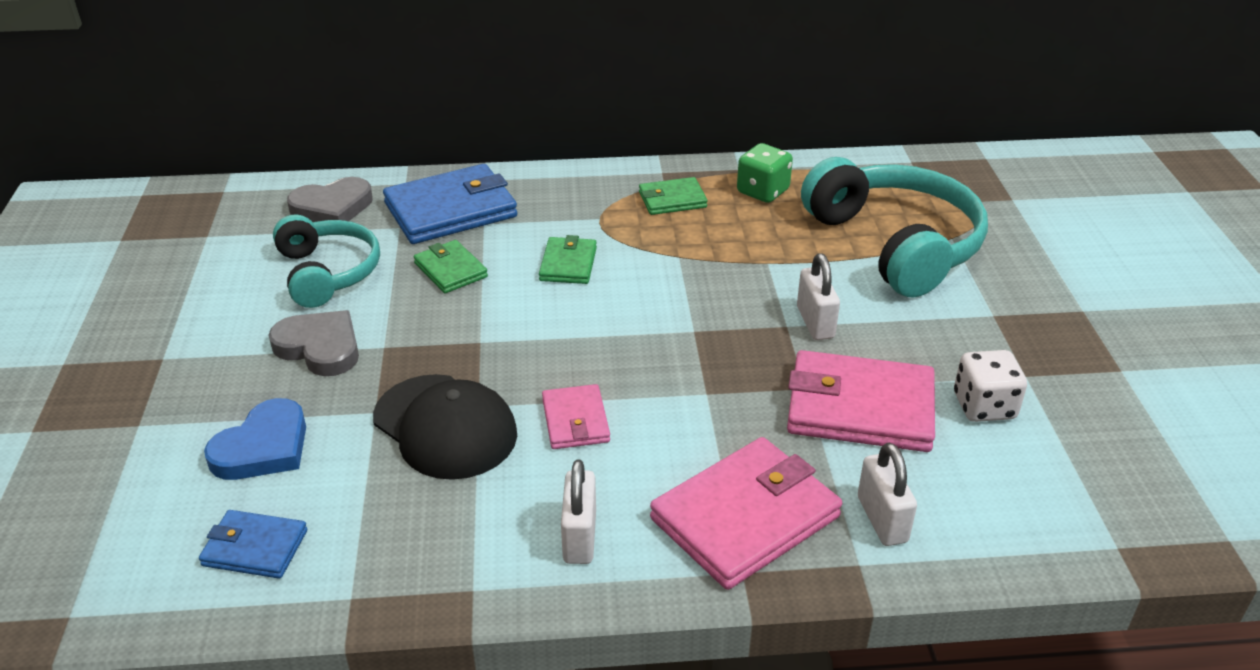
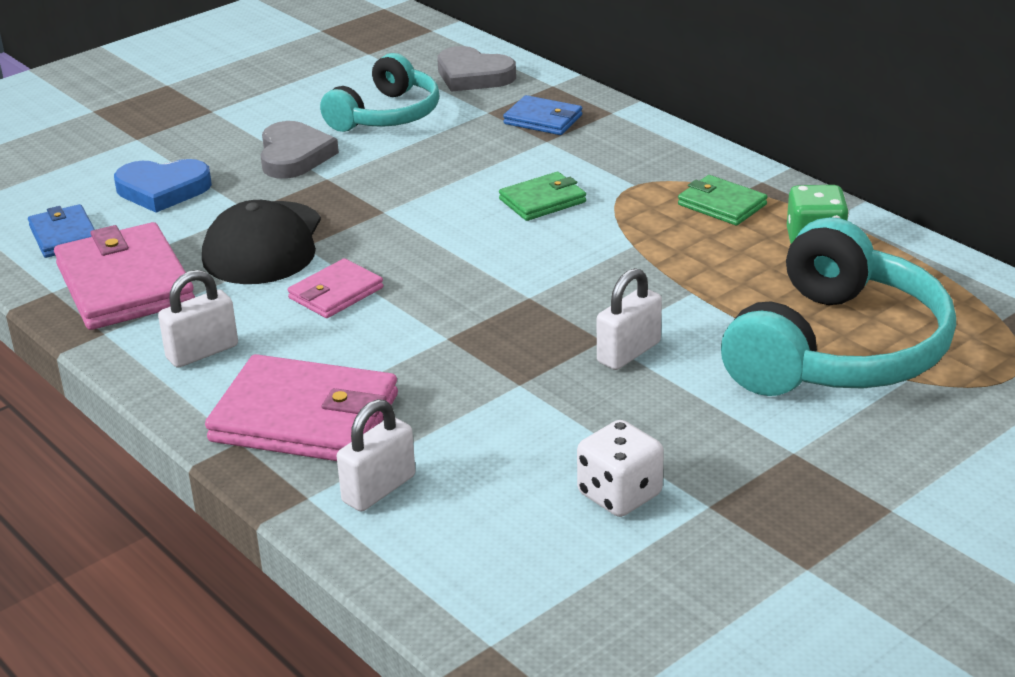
camera: 55 degrees right, 5 degrees down
blue wallet [383,164,517,244] -> blue wallet [503,95,582,135], size x0.54
green wallet [414,240,488,293] -> none
pink wallet [787,350,935,452] -> pink wallet moved to [54,222,195,330]

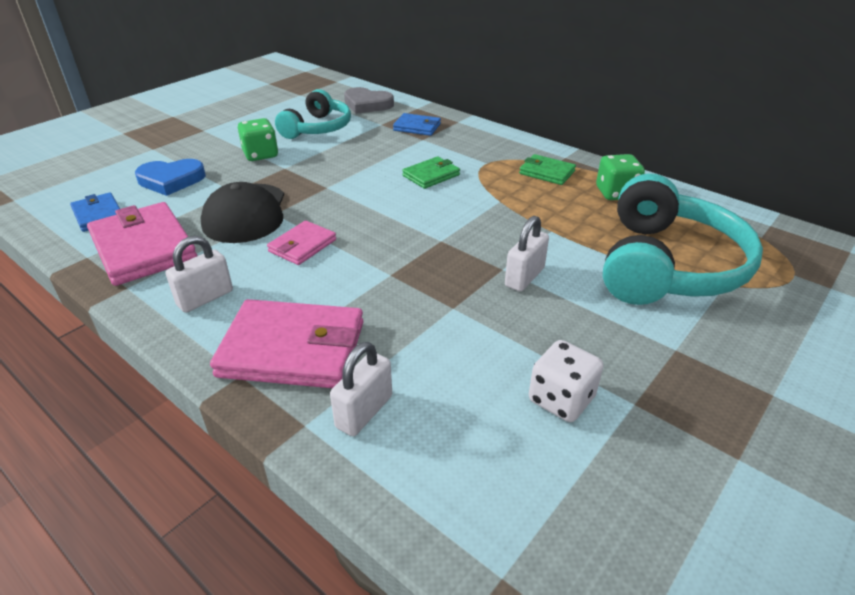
camera: 10 degrees left, 5 degrees up
grey heart [261,121,339,179] -> green dice [238,118,278,161]

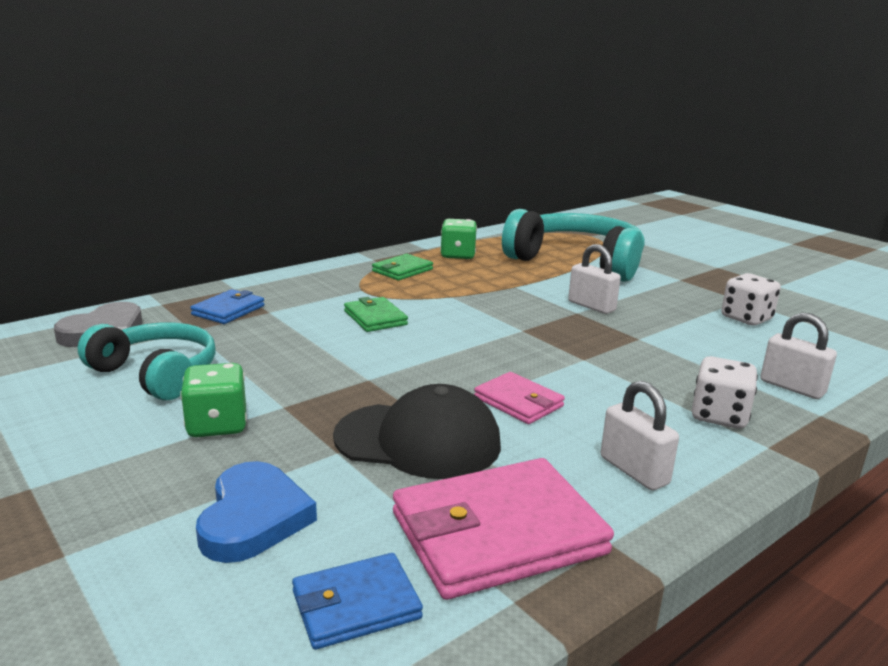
camera: 80 degrees left, 15 degrees down
pink wallet [210,299,363,388] -> white dice [692,356,758,429]

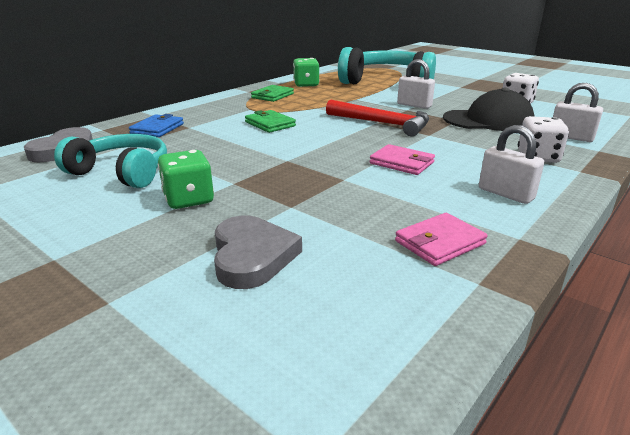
camera: 10 degrees left, 5 degrees up
blue heart [196,461,317,563] -> grey heart [214,216,302,289]
blue wallet [292,553,423,650] -> none
black cap [333,384,501,479] -> black cap moved to [443,87,534,131]
pink wallet [393,458,614,600] -> pink wallet [395,213,488,266], size x0.54
none -> red hammer [326,100,429,136]

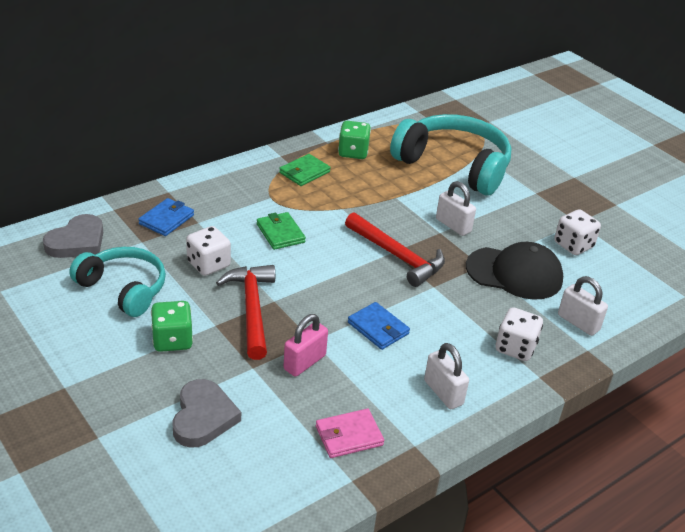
camera: 10 degrees right, 10 degrees up
pink wallet [369,144,435,175] -> blue wallet [348,302,410,350]
none -> white dice [186,226,231,276]
none -> red hammer [216,265,275,360]
none -> pink padlock [283,314,328,377]

